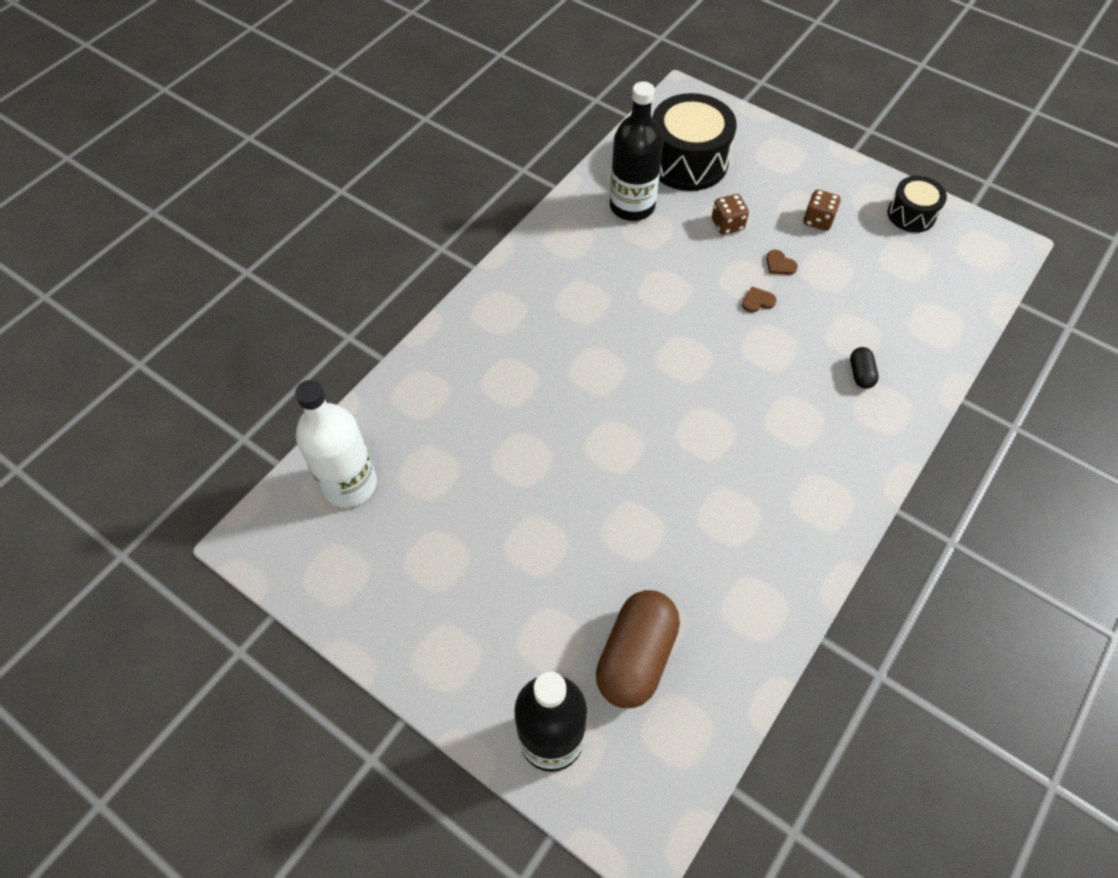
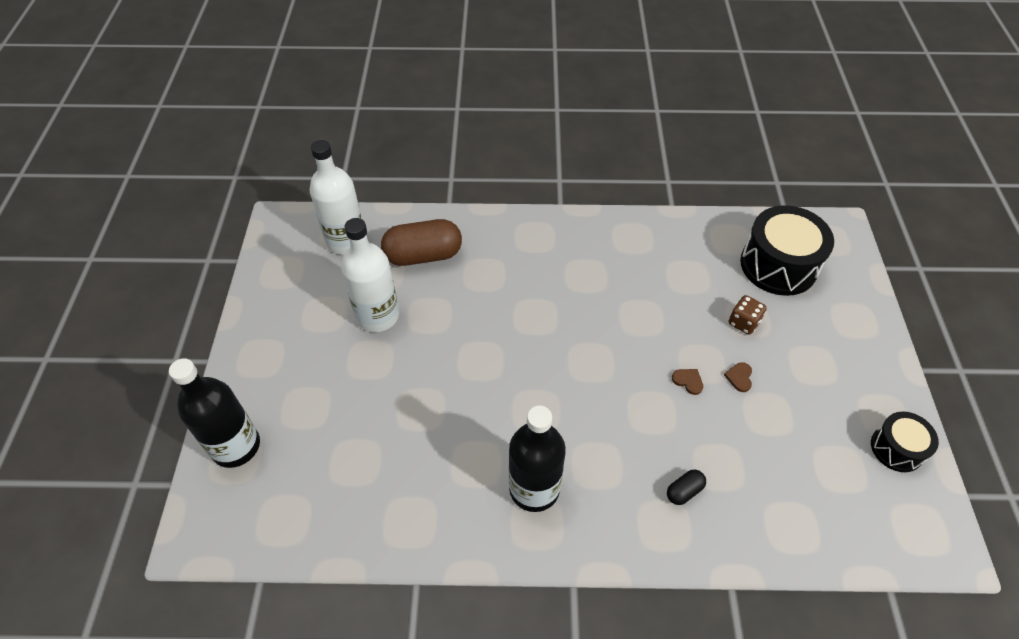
camera: 55 degrees right, 5 degrees down
brown capsule [596,590,680,708] -> brown capsule moved to [381,219,462,266]
black bottle [610,82,664,221] -> black bottle moved to [509,405,566,512]
brown dice [803,190,841,231] -> none
none -> white bottle [341,218,399,332]

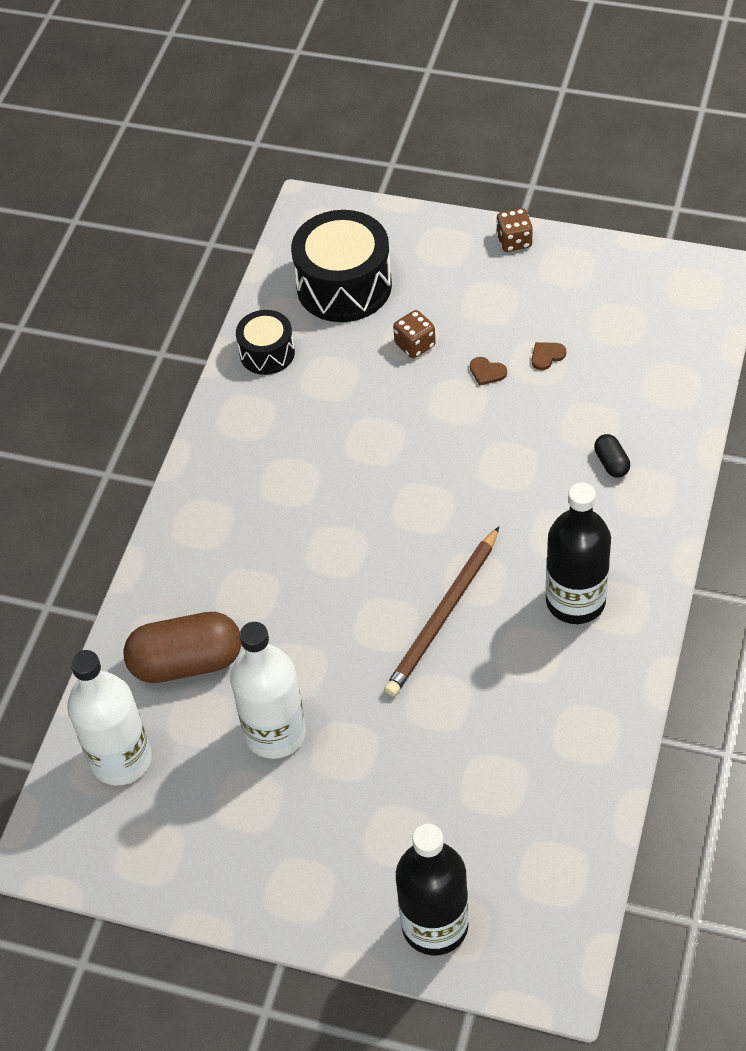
camera: 70 degrees left, 0 degrees up
brown capsule [381,219,462,266] -> brown capsule turned 75 degrees clockwise [123,612,242,683]
brown heart [672,369,703,395] -> brown heart moved to [532,342,566,370]
black drum [871,412,939,472] -> black drum moved to [236,310,295,375]
none -> brown pencil [384,527,499,697]
none -> brown dice [496,208,533,252]

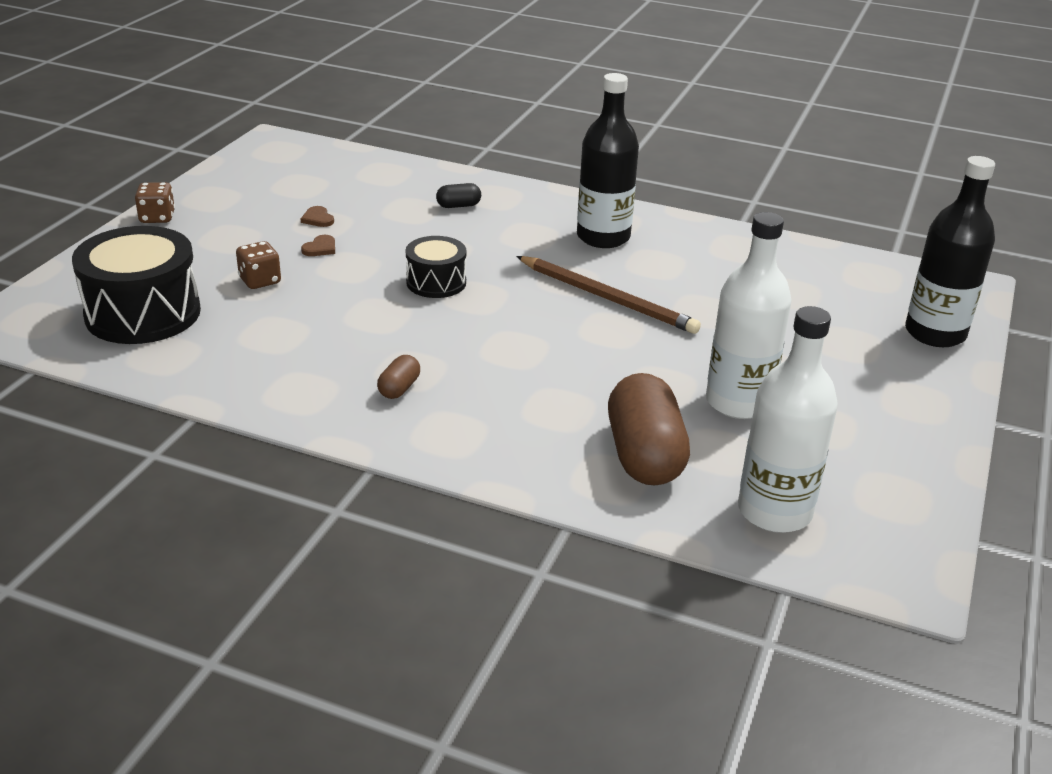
camera: 90 degrees left, 20 degrees down
black drum [236,310,295,375] -> black drum moved to [406,236,466,298]
none -> brown capsule [377,355,420,399]

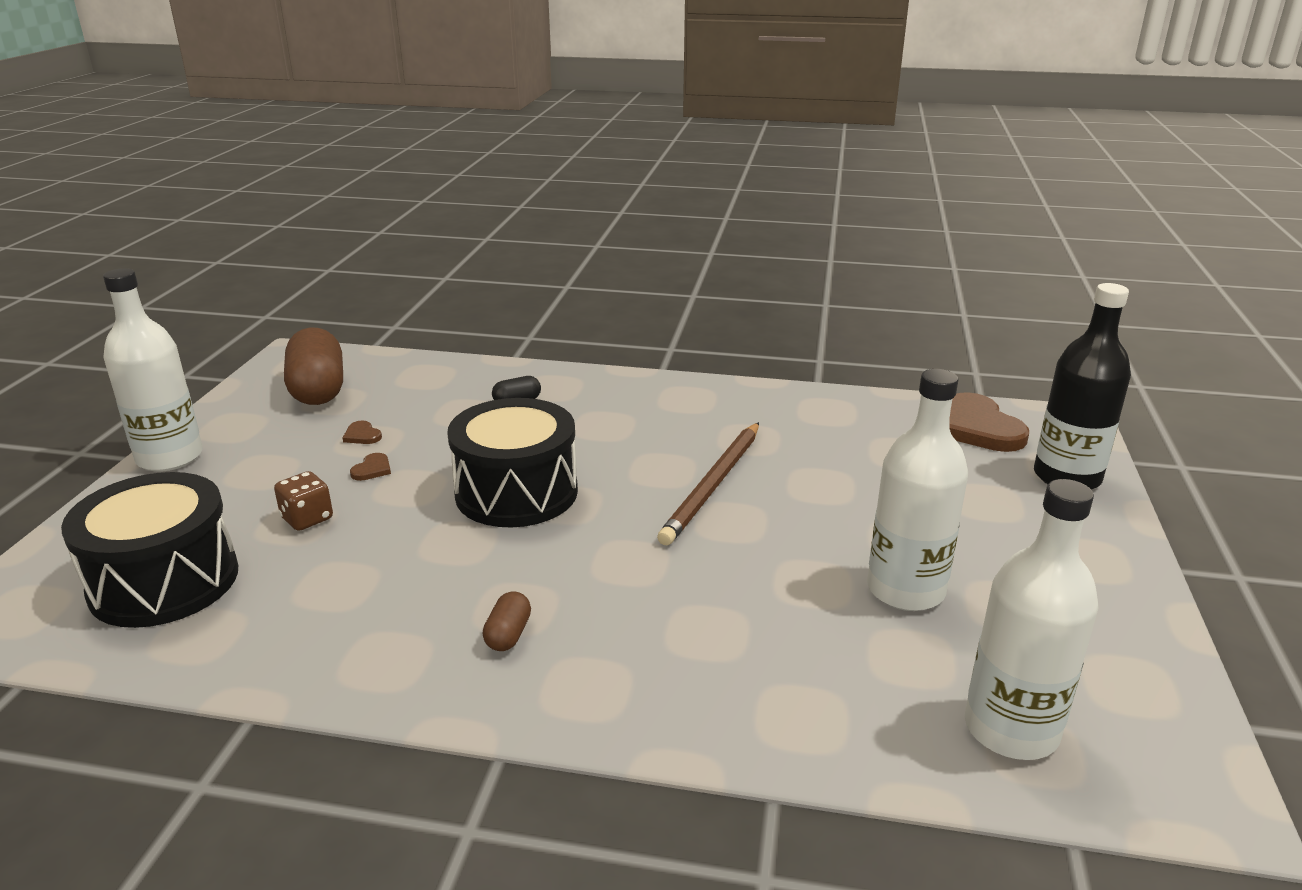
camera: 10 degrees left, 5 degrees down
brown dice [135,182,175,223] -> white bottle [103,268,203,472]
black drum [406,236,466,298] -> black drum [447,398,578,527], size x1.77
brown pencil [516,256,701,334] -> brown pencil turned 90 degrees clockwise [657,422,759,545]
black bottle [577,73,639,248] -> none
brown capsule [608,373,690,485] -> brown capsule moved to [284,327,343,405]
none -> brown heart [949,392,1029,452]

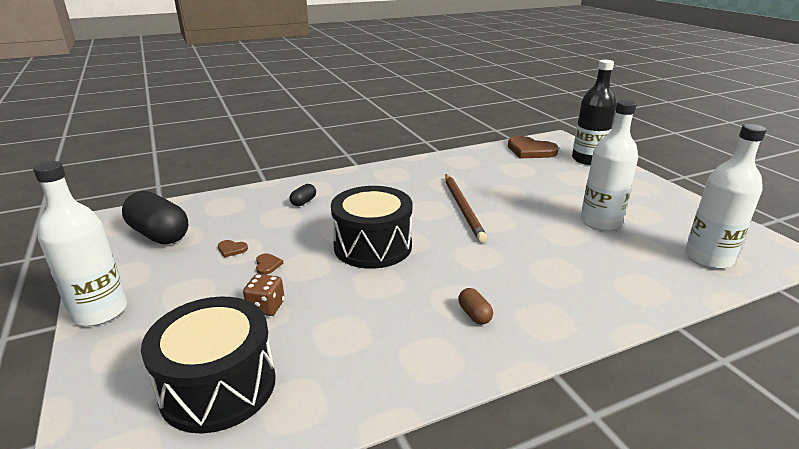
camera: 35 degrees left, 0 degrees up
brown capsule [284,327,343,405] -> black capsule [122,191,188,244]

